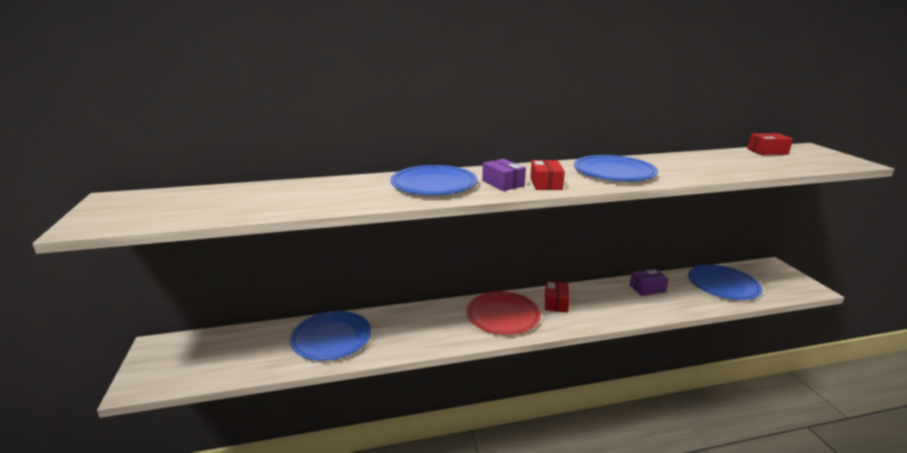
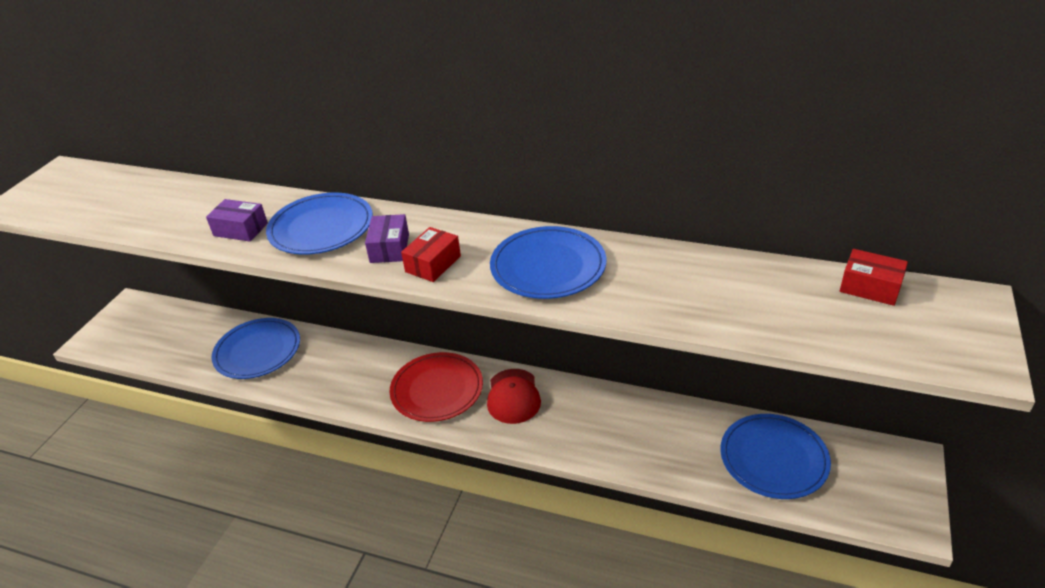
camera: 35 degrees right, 15 degrees up
red box [545,281,570,312] -> red cap [487,369,541,424]
purple box [630,269,669,296] -> purple box moved to [206,199,268,242]

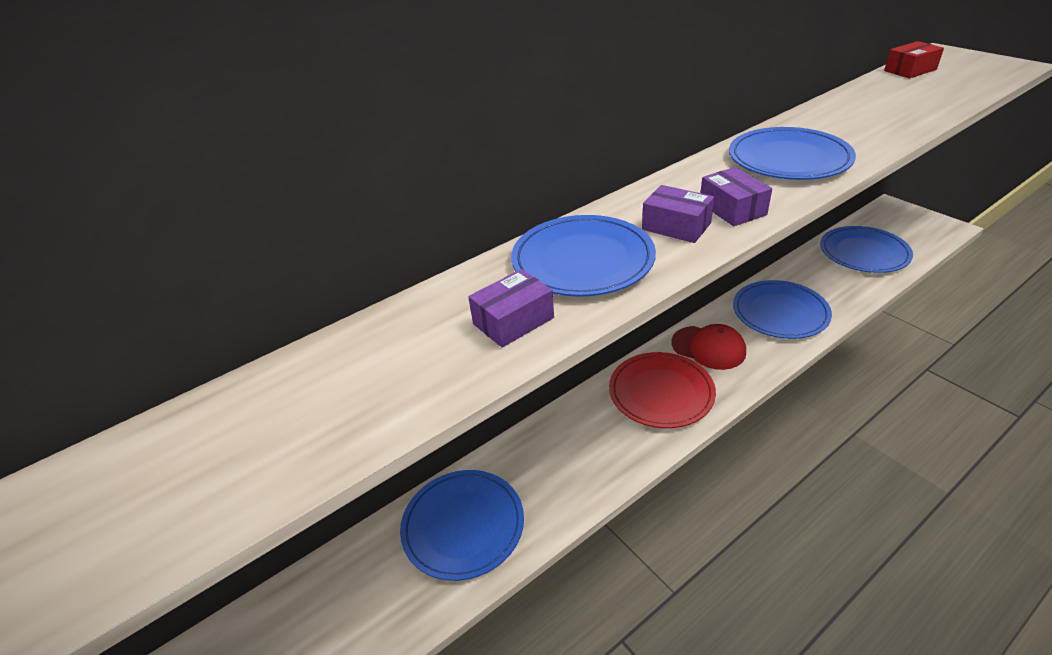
camera: 55 degrees left, 0 degrees up
red box [401,227,461,282] -> purple box [701,167,772,226]
none -> blue plate [733,280,832,339]

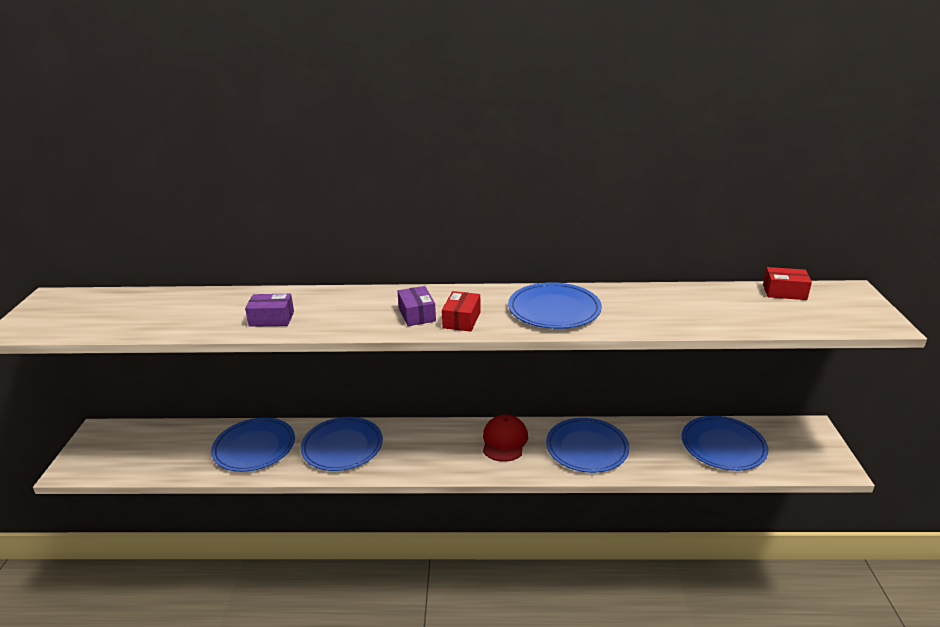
camera: 35 degrees right, 10 degrees down
blue plate [511,215,656,297] -> blue plate moved to [301,417,383,471]
red plate [609,352,716,428] -> none
red cap [671,324,746,370] -> red cap turned 150 degrees counterclockwise [483,414,528,462]
purple box [701,167,772,226] -> red box [442,291,481,331]

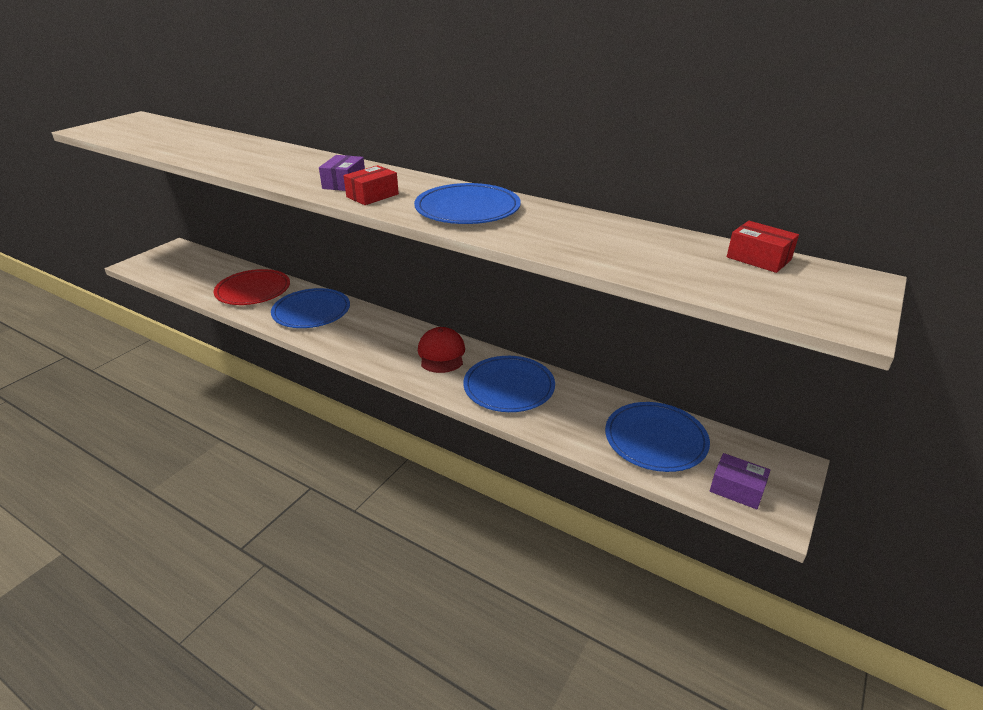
camera: 30 degrees right, 5 degrees up
blue plate [211,417,295,472] -> red plate [214,269,290,305]
purple box [245,294,294,327] -> purple box moved to [710,453,770,509]
red cap [483,414,528,462] -> red cap turned 45 degrees counterclockwise [418,327,465,373]

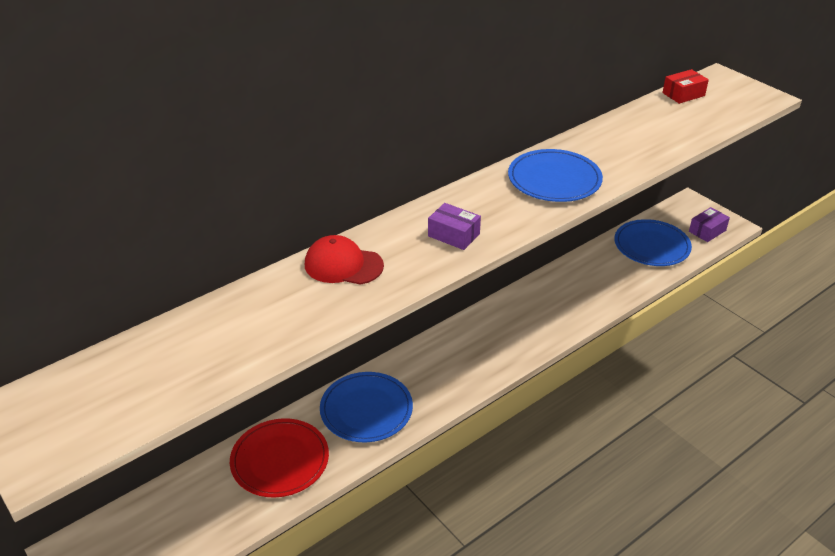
camera: 70 degrees left, 5 degrees up
red box [343,165,399,205] -> none
red cap [418,327,465,373] -> red cap moved to [305,235,384,285]
blue plate [463,356,555,412] -> none

